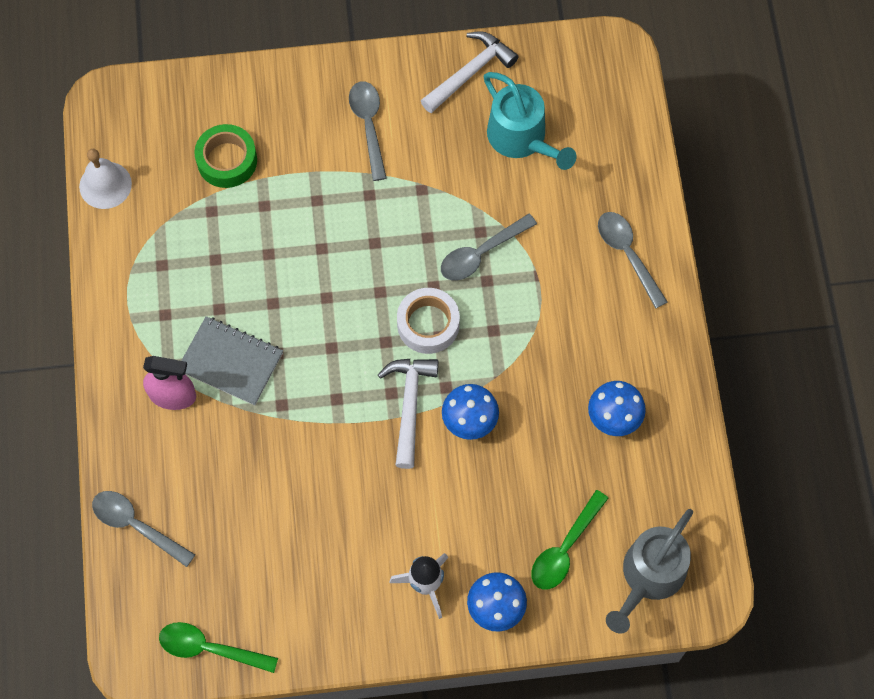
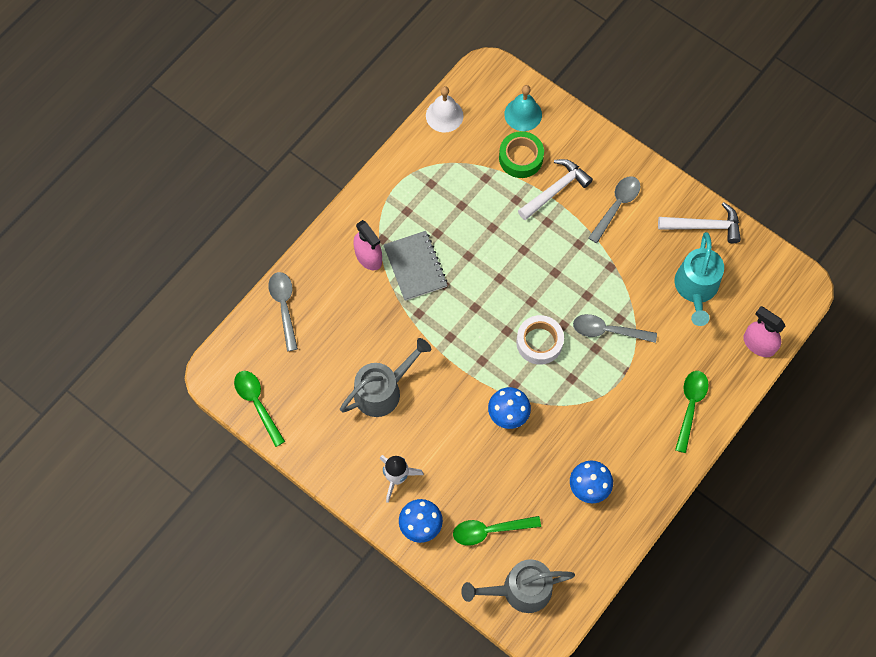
camera: 45 degrees right, 0 degrees up
white hammer [378,359,438,469] -> white hammer moved to [518,159,593,220]
grey spoon [598,212,668,309] -> green spoon [675,371,709,453]
none -> grey watering can [340,338,431,417]
none -> turquoise bell [504,85,542,131]
none -> pink spray bottle [743,306,785,357]

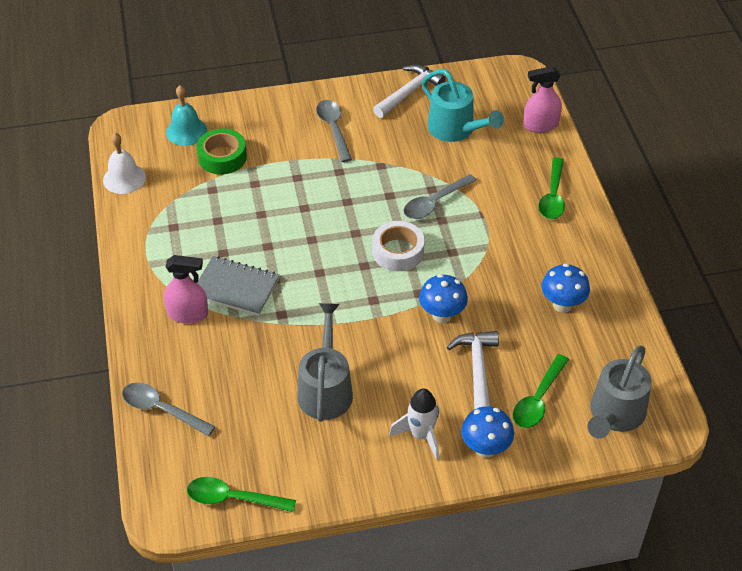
camera: 50 degrees left, 20 degrees down
white hammer [518,159,593,220] -> white hammer moved to [447,331,499,409]
green spoon [675,371,709,453] -> green spoon turned 135 degrees counterclockwise [539,157,565,219]

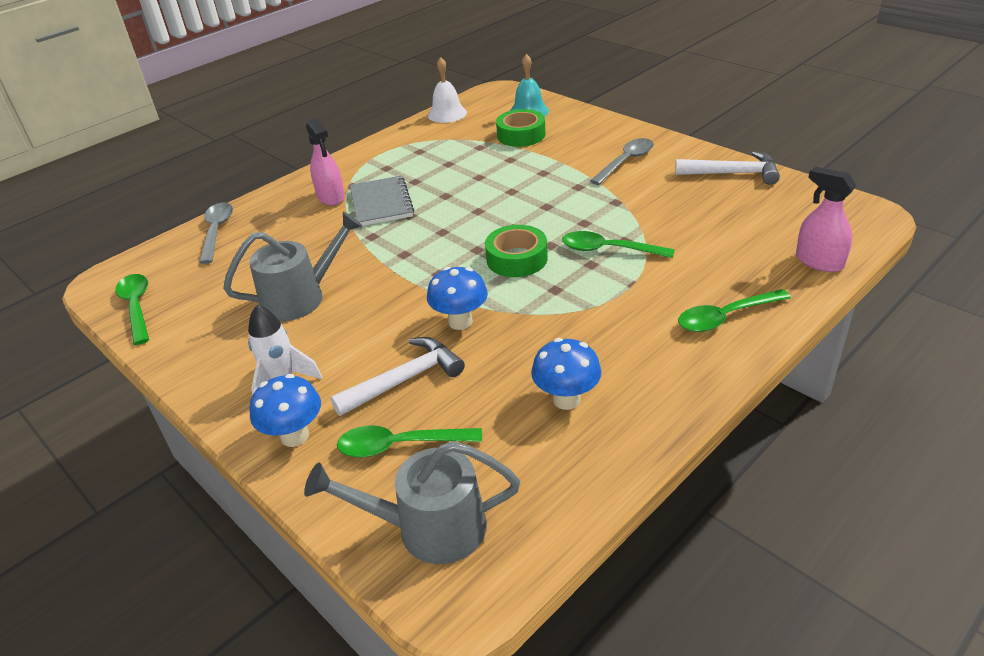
camera: 60 degrees right, 10 degrees down
white tape [372,221,425,271] -> green tape [485,225,548,277]
grey spoon [403,174,477,219] -> green spoon [562,231,675,258]
turquoise watering can [422,69,504,142] -> none

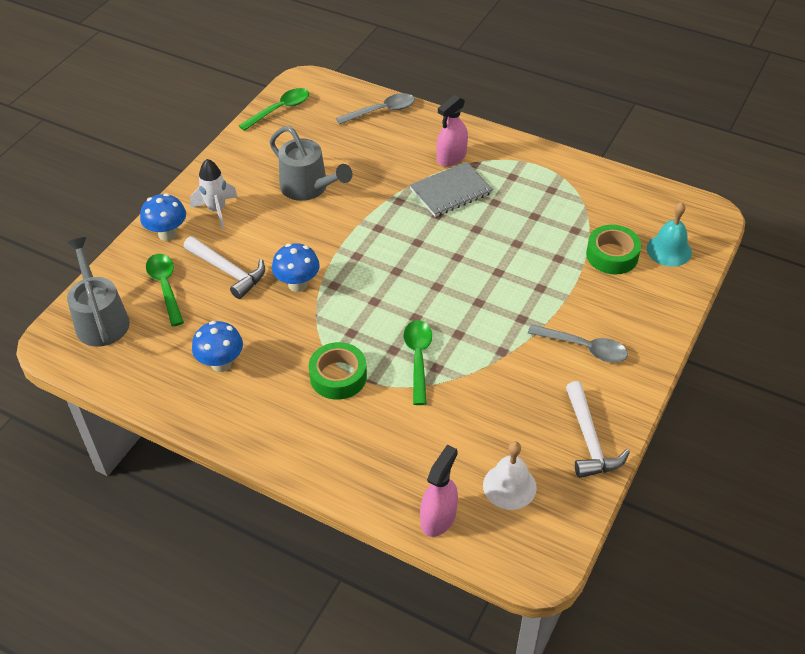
camera: 70 degrees right, 10 degrees up
white bell [428,57,467,123] -> white bell moved to [483,441,537,510]
green tape [485,225,548,277] -> green tape moved to [309,342,367,400]
green spoon [678,289,791,332] -> none

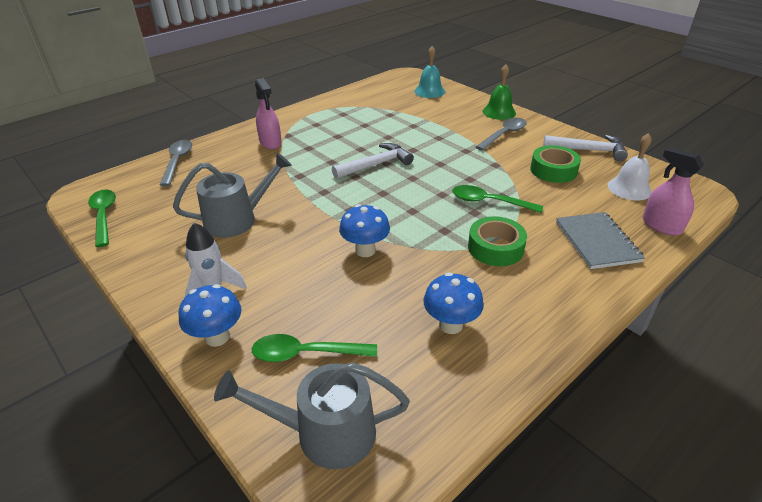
camera: 70 degrees left, 10 degrees down
white hammer [184,236,265,299] -> white hammer moved to [332,143,414,179]
grey notebook [410,162,493,217] -> grey notebook moved to [556,212,645,269]
green tape [586,225,641,274] -> green tape moved to [530,145,581,183]
none -> green bell [483,64,516,120]

